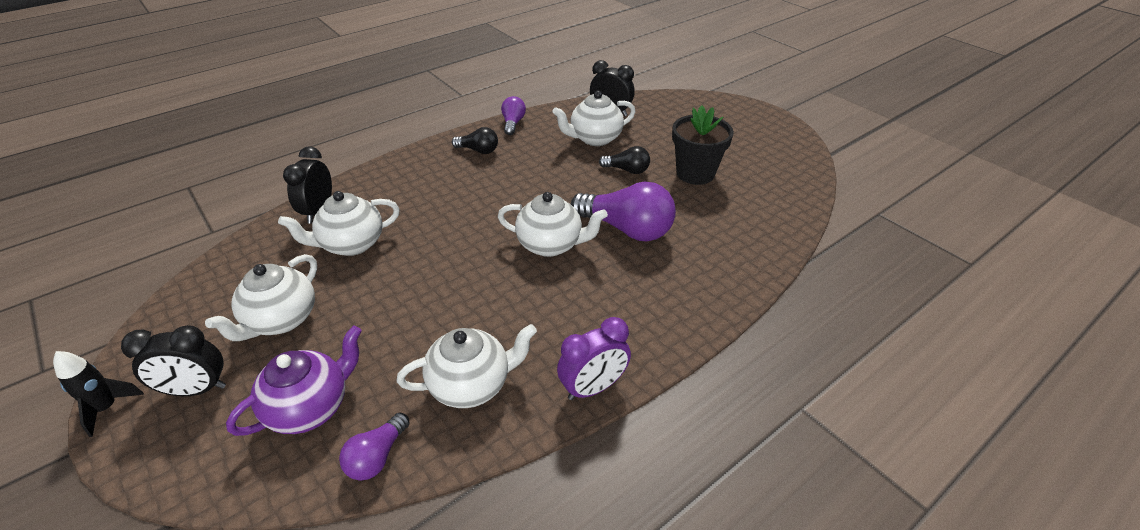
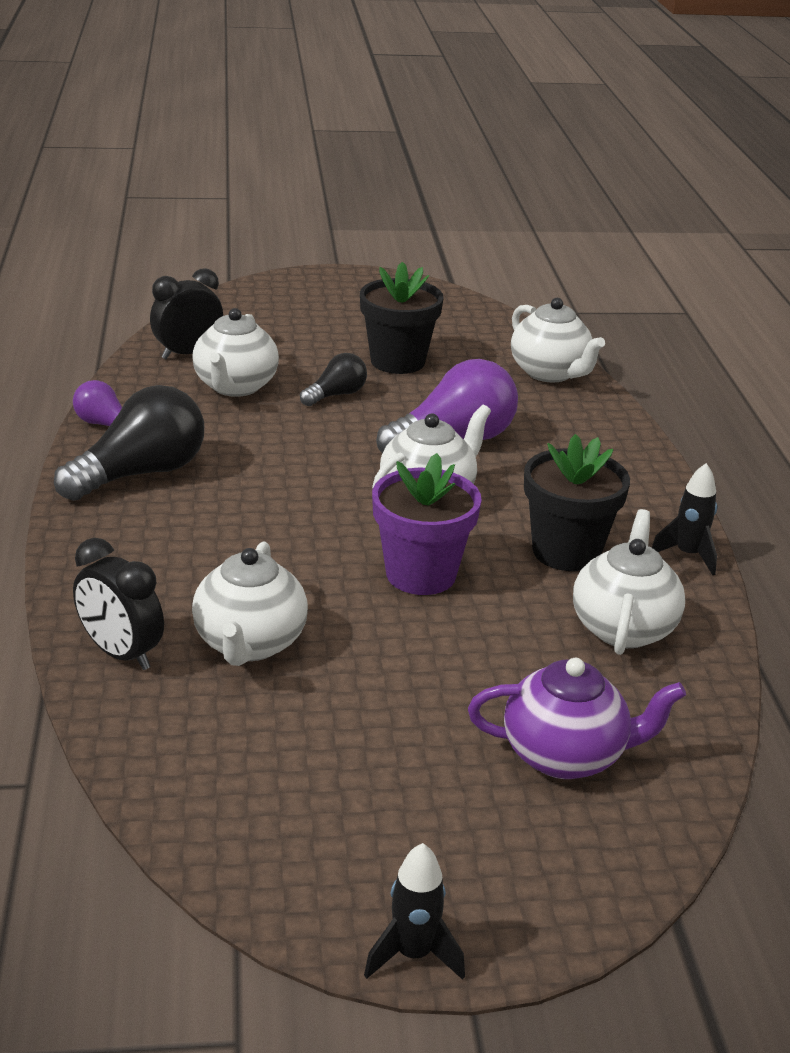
camera: 60 degrees left, 10 degrees down
black clock [121,325,226,396] -> none
white teapot [205,254,317,341] -> white teapot moved to [511,298,605,382]
purple teapot [226,326,362,436] -> purple teapot turned 105 degrees clockwise [468,658,686,779]
purple light bulb [339,412,410,481] -> none
black light bulb [452,127,498,154] -> black light bulb [54,385,204,501], size x1.87
purple clock [557,317,631,400] -> black rocket [652,463,717,575]
none -> purple flower pot [372,453,482,595]
none -> black flower pot [524,434,630,571]

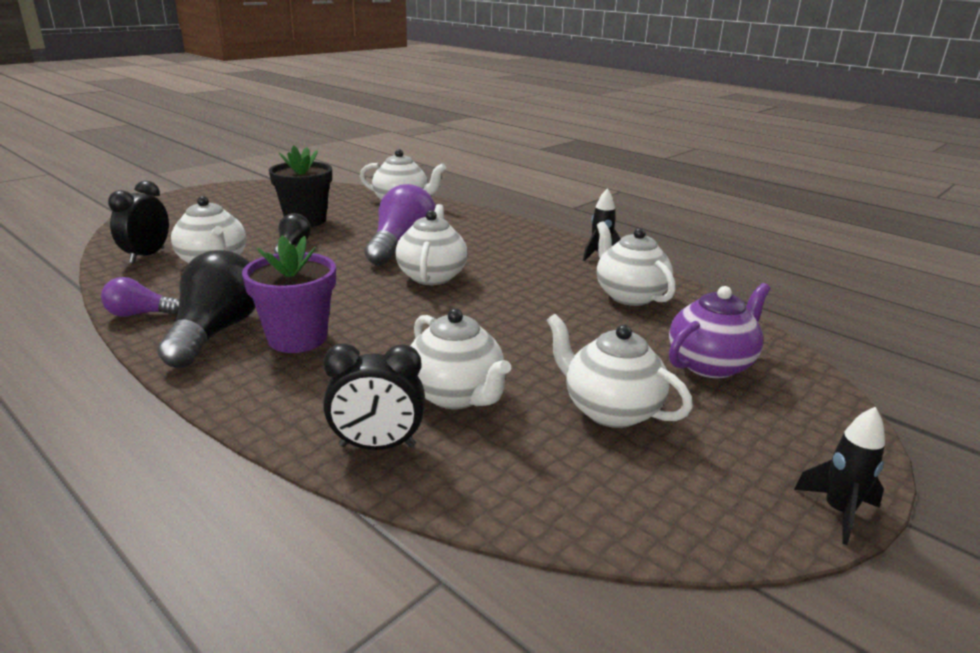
camera: 40 degrees left, 5 degrees down
purple flower pot [372,453,482,595] -> purple flower pot moved to [242,235,336,353]
black flower pot [524,434,630,571] -> none
none -> white teapot [547,314,693,428]

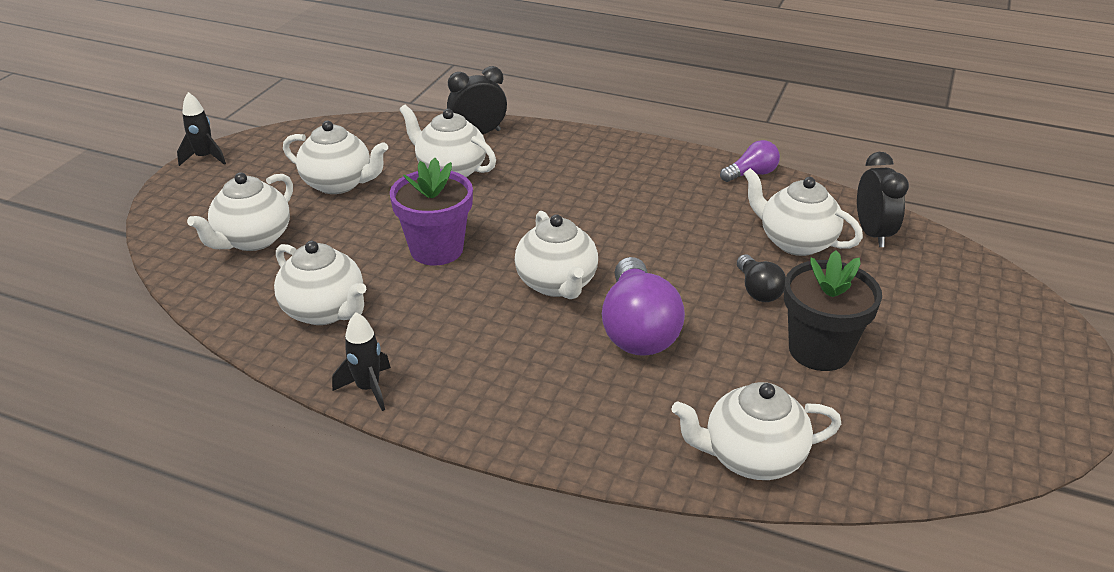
camera: 160 degrees right, 10 degrees up
black light bulb [157,250,255,368] -> none
purple flower pot [242,235,336,353] -> purple flower pot moved to [390,158,473,265]
purple teapot [669,283,770,379] -> white teapot [187,172,293,251]

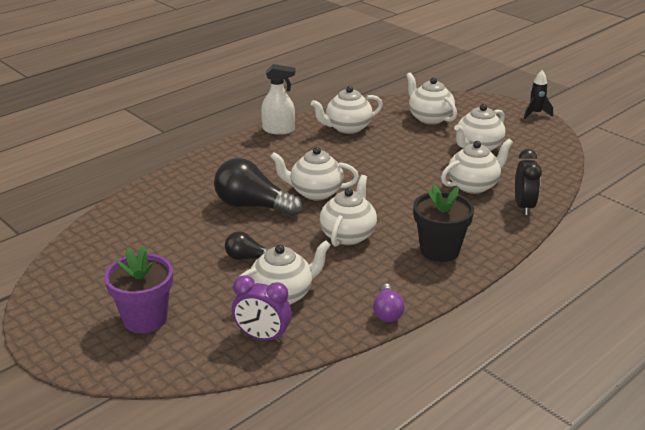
camera: 115 degrees right, 5 degrees down
black rocket [332,312,391,411] -> white spray bottle [261,64,296,135]
purple flower pot [390,158,473,265] -> purple flower pot moved to [104,246,173,333]
purple light bulb [602,257,685,356] -> black light bulb [214,158,302,216]
white teapot [672,382,841,480] -> white teapot moved to [320,175,377,247]
black flower pot [784,250,882,371] -> black flower pot moved to [413,184,474,262]
black clock [857,152,909,247] -> purple clock [232,275,292,343]

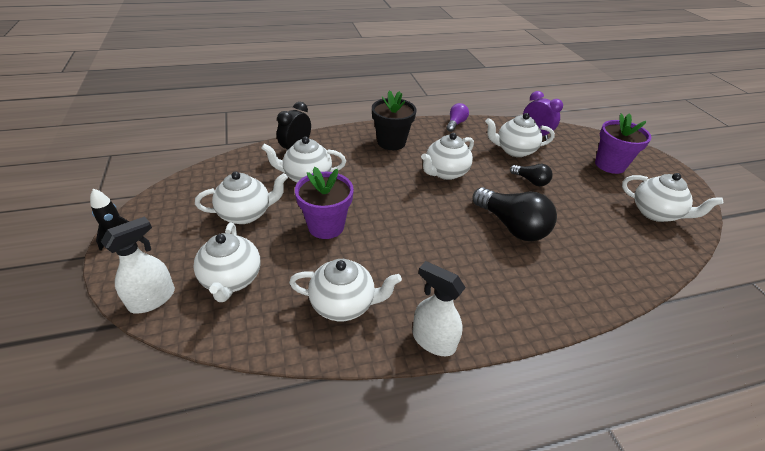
camera: 155 degrees left, 10 degrees up
white teapot [270,147,359,200] -> white teapot moved to [622,173,723,222]
none -> white spray bottle [101,216,175,314]
none -> purple flower pot [295,167,354,239]

